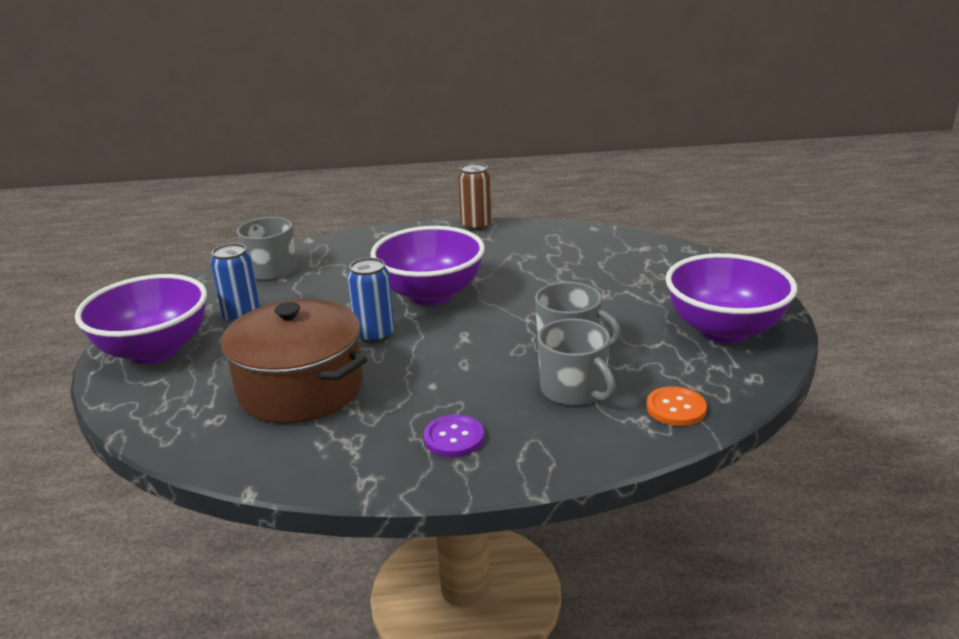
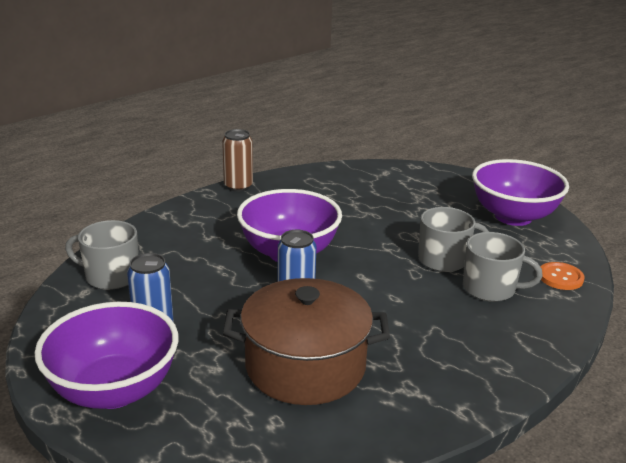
camera: 40 degrees left, 0 degrees up
purple button [424,414,484,457] -> none

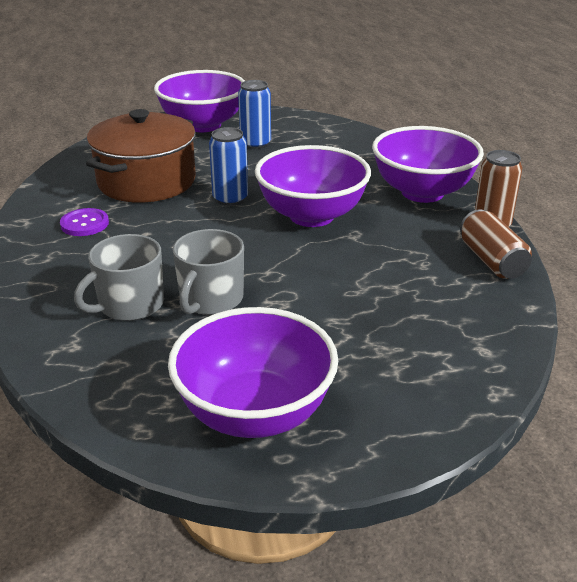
camera: 120 degrees right, 5 degrees up
grey mug [65,220,138,290] -> none
orange button [541,262,584,290] -> none
none -> purple button [60,208,109,236]
none -> purple bowl [372,126,484,203]
none -> brown can [460,209,532,279]

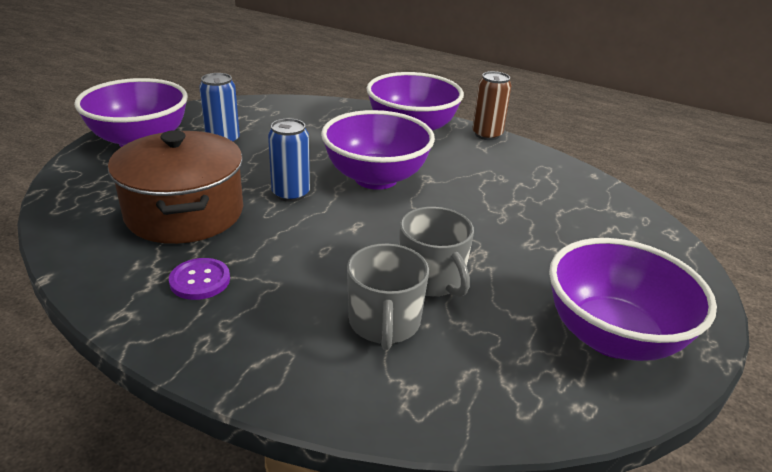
camera: 50 degrees left, 0 degrees up
brown can [460,209,532,279] -> none

